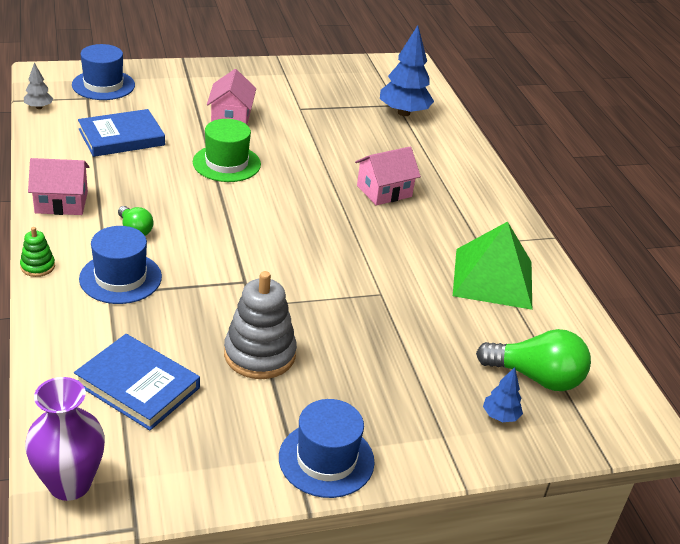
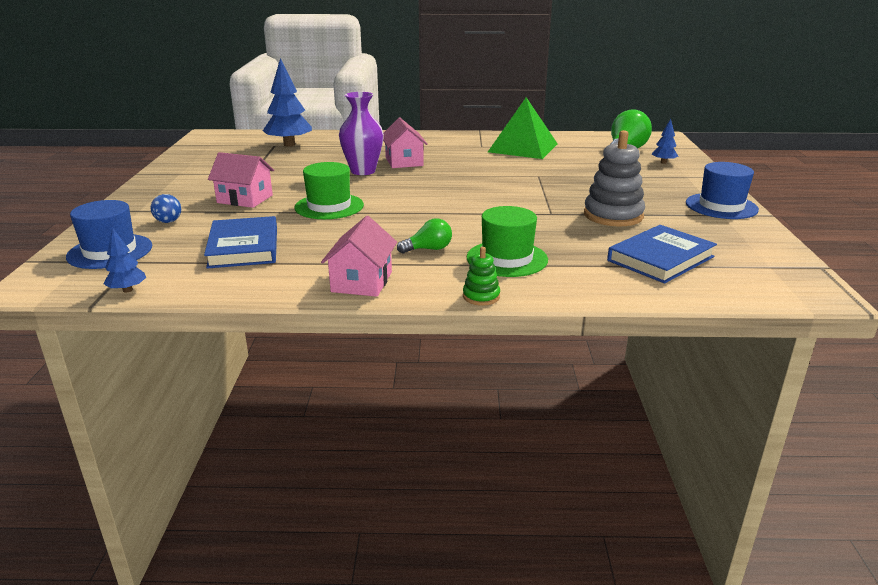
camera: 70 degrees left, 10 degrees down
grey tree [24,63,53,109] -> blue tree [104,227,146,292]
purple vase [25,377,105,501] -> purple vase moved to [339,92,384,175]
blue hat [79,226,162,304] -> green hat [466,206,548,277]
none -> blue ball [151,194,181,223]

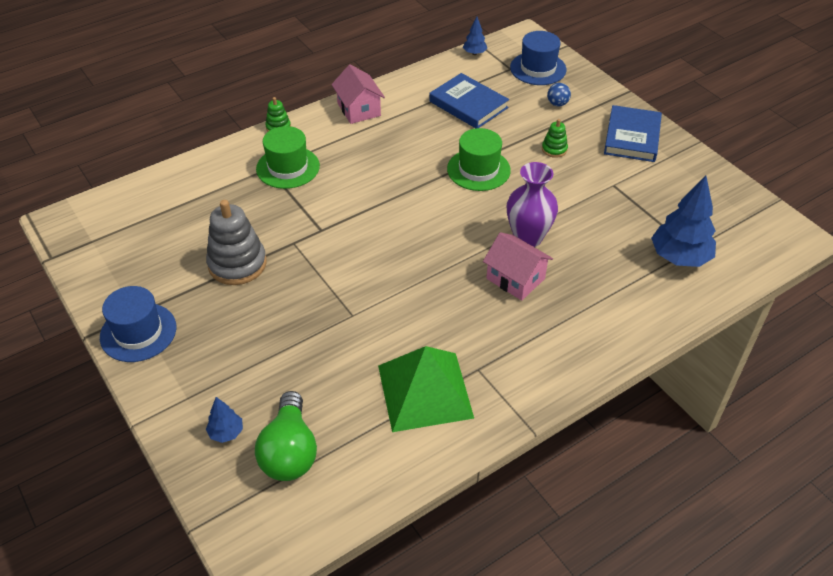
camera: 145 degrees right, 20 degrees up
pink house [208,152,274,208] -> green stacking toy [542,119,568,158]
green light bulb [397,218,452,253] -> none
blue book [607,225,717,283] -> blue book moved to [604,105,662,162]

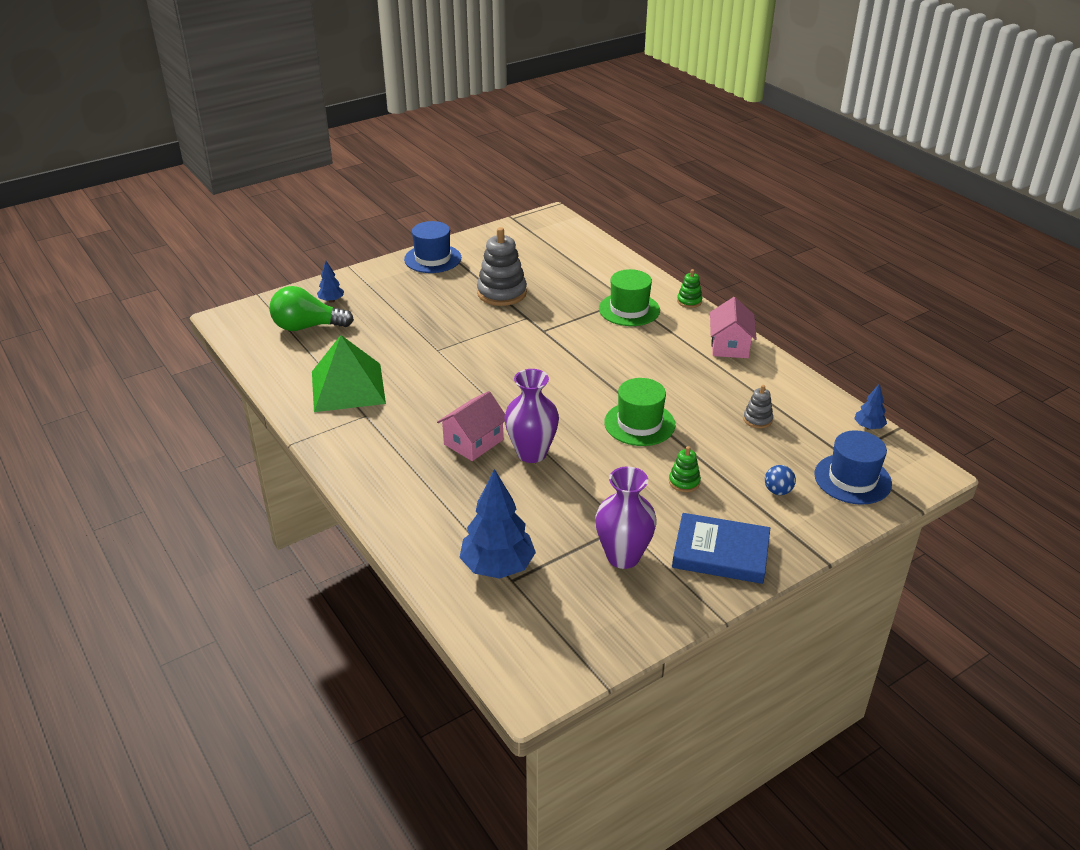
camera: 90 degrees right, 10 degrees down
pink house [332,64,385,124] -> pink house turned 60 degrees counterclockwise [710,297,757,358]
blue book [429,73,509,128] -> grey stacking toy [743,385,773,428]
none -> purple vase [595,466,657,569]

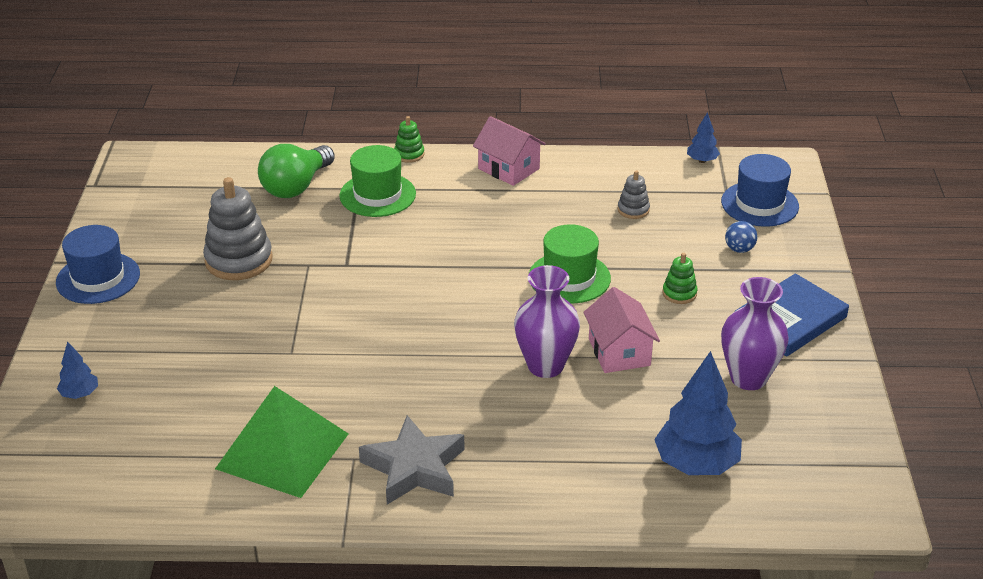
camera: 55 degrees left, 0 degrees up
green light bulb [269,286,354,331] -> green light bulb moved to [258,144,335,198]
pink house [437,391,505,461] -> pink house moved to [583,287,660,373]
none -> grey star [359,415,465,505]

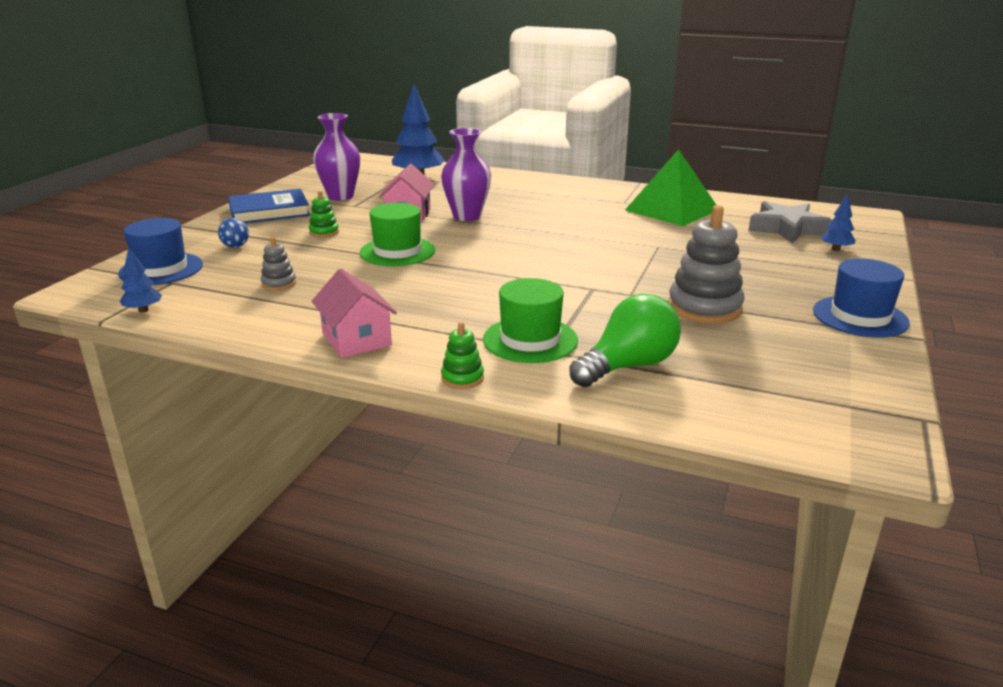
camera: 160 degrees left, 10 degrees down
grey star [359,415,465,505] -> grey star moved to [748,201,832,243]

